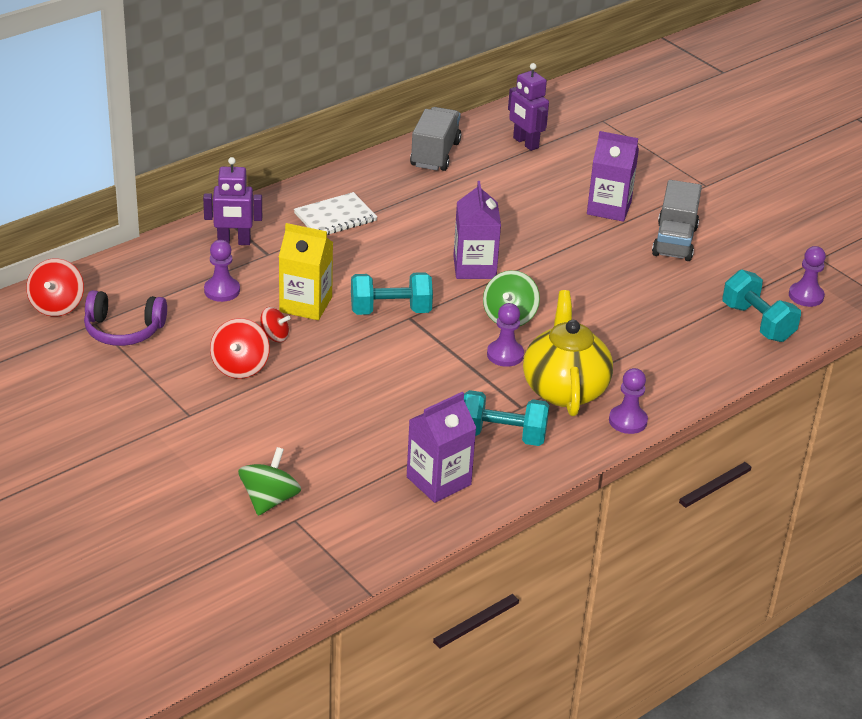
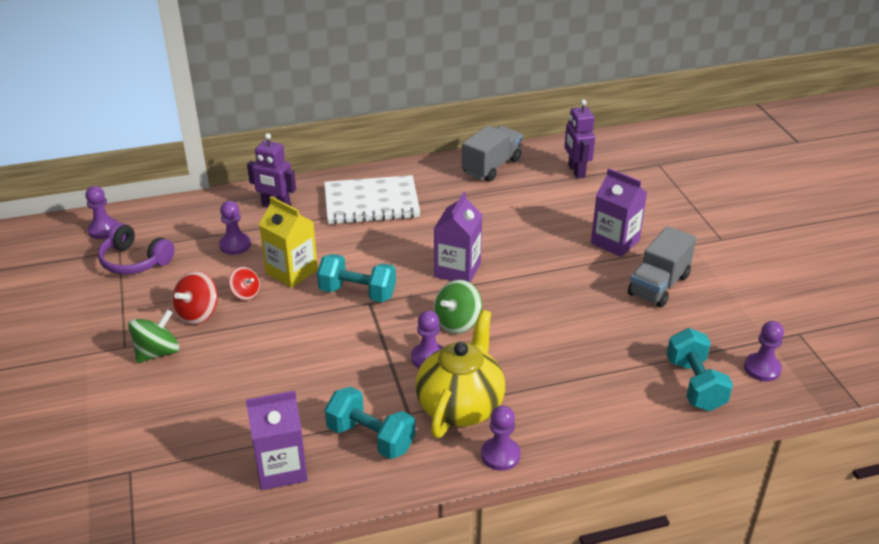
camera: 25 degrees right, 0 degrees up
red spinning top [26,258,84,317] -> purple pawn [85,186,118,239]
green spinning top [238,447,301,516] -> green spinning top moved to [128,310,180,363]
white notebook [294,192,377,235] -> white notebook [324,175,420,224], size x1.52

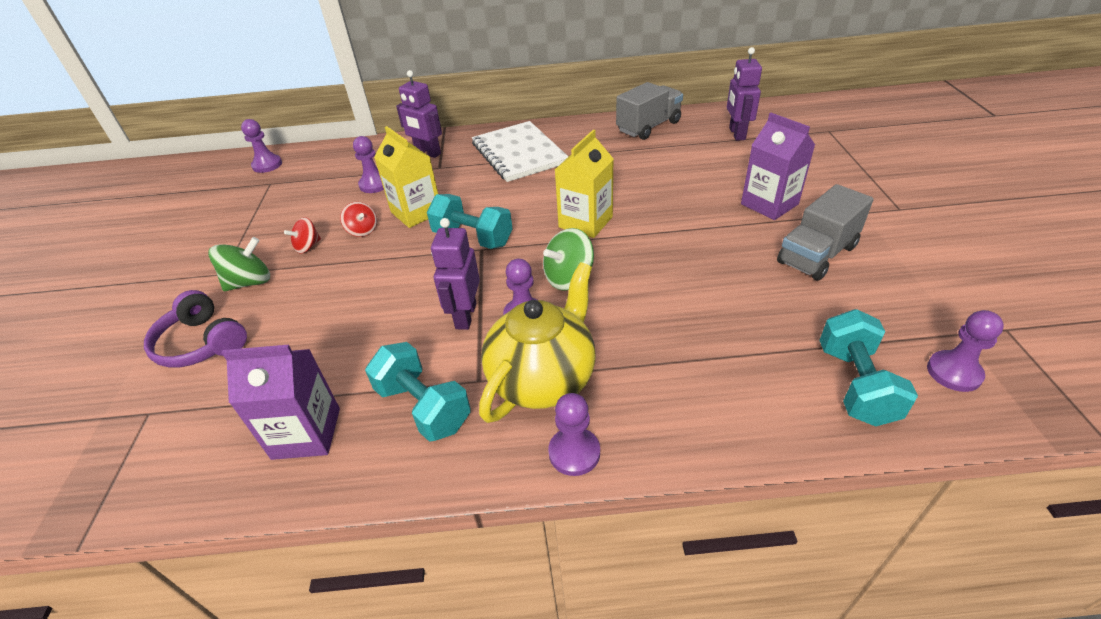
camera: 15 degrees right, 5 degrees up
purple headphones [98,223,175,275] -> purple headphones moved to [144,290,247,368]
red spinning top [172,271,218,325] -> red spinning top [284,217,321,254], size x0.65
white notebook [324,175,420,224] -> white notebook turned 60 degrees clockwise [472,121,569,182]
purple carton [434,192,482,283] -> yellow carton [555,130,614,238]
none -> purple robot [431,218,480,330]

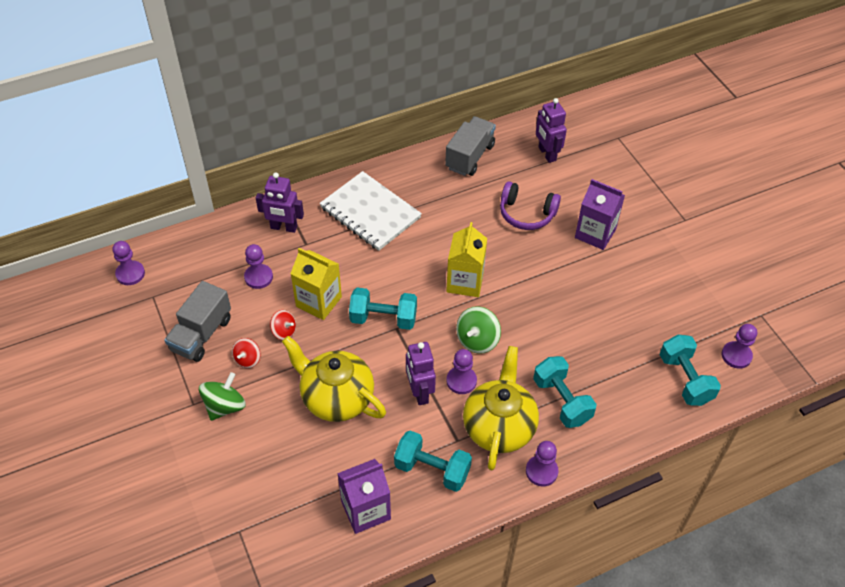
camera: 25 degrees left, 10 degrees up
purple headphones [144,290,247,368] -> purple headphones moved to [500,181,561,230]
grey truck [777,184,874,281] -> grey truck moved to [164,281,231,362]
none -> yellow teapot [282,336,386,422]
none -> turquoise dumbbell [533,356,597,428]

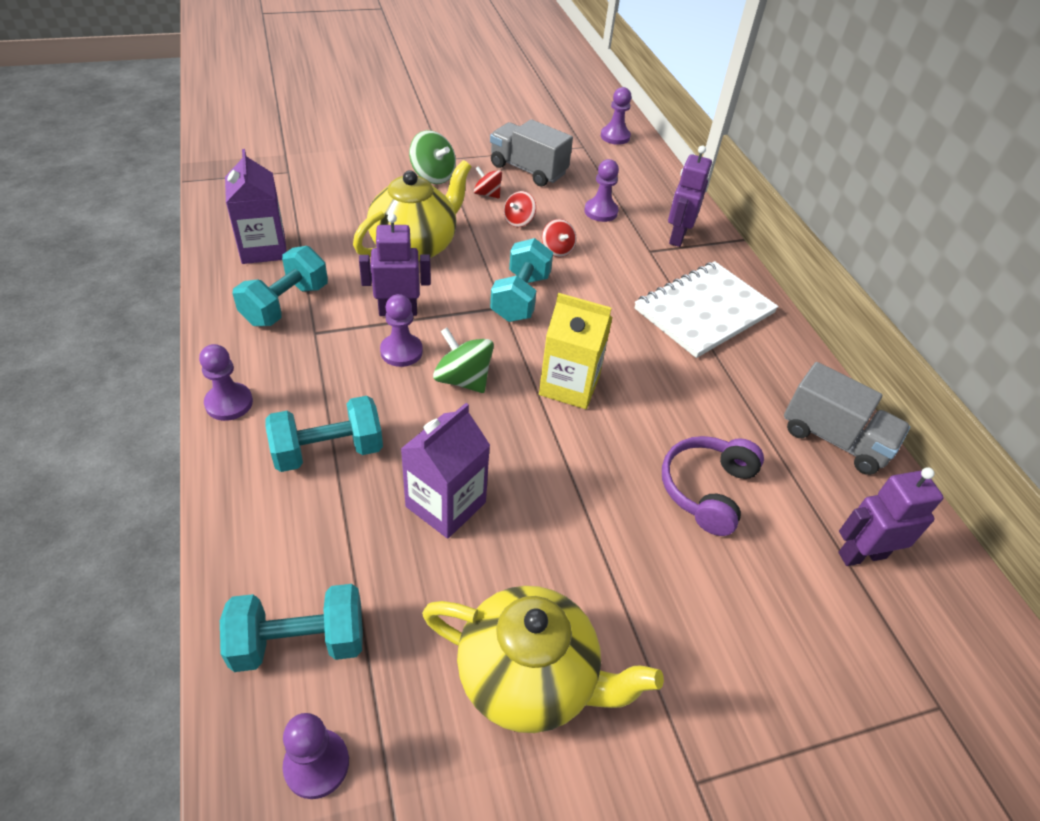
camera: 95 degrees right, 5 degrees down
yellow carton [290,248,342,320] -> red spinning top [542,219,577,257]
yellow teapot [463,346,539,470] -> yellow teapot moved to [422,586,664,733]
purple carton [575,179,625,250] -> purple carton moved to [401,403,490,539]

